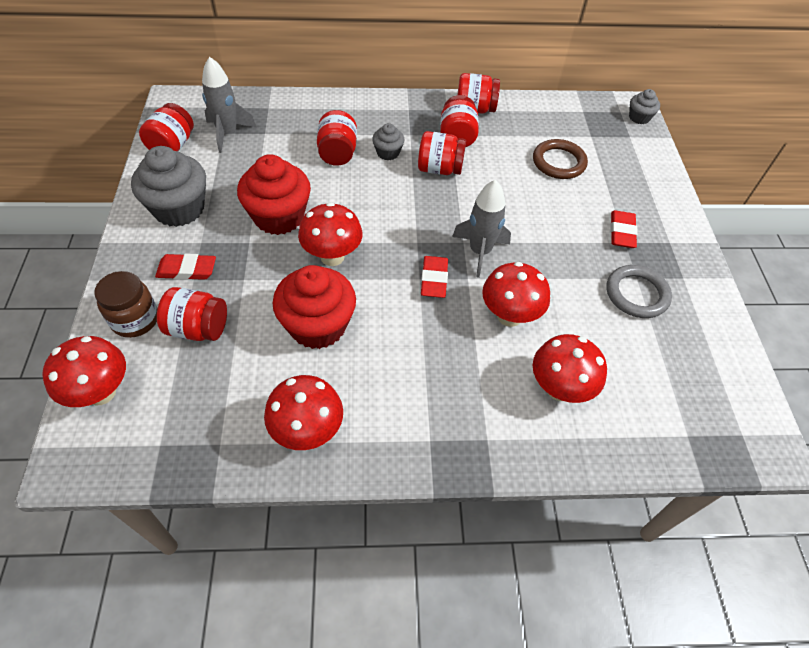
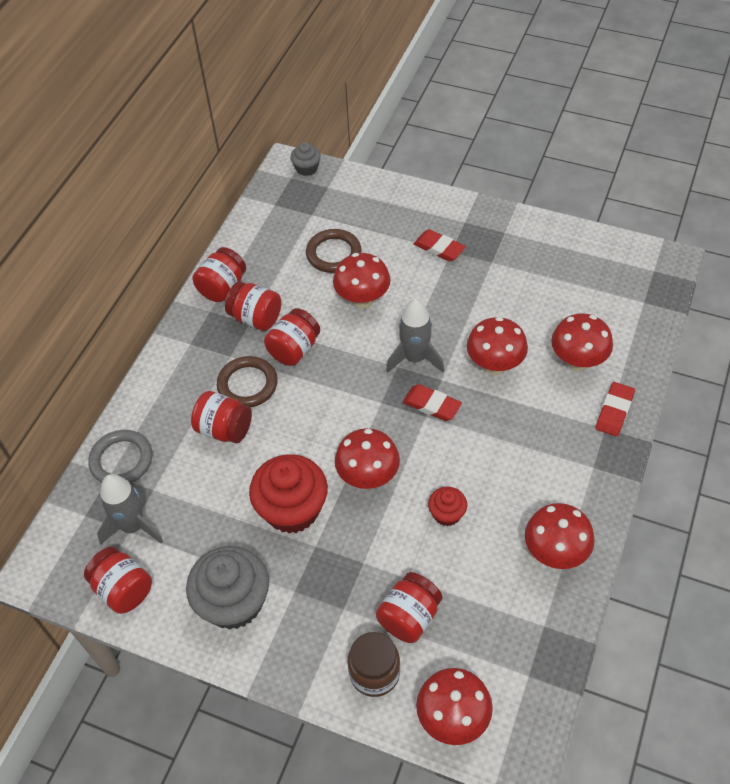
camera: 60 degrees left, 0 degrees up
red eraser [155,253,216,280] -> red eraser moved to [596,382,635,437]
red cupcake [273,265,356,349] -> red cupcake [428,487,467,526], size x0.50
grey cupcake [372,123,404,160] -> brown ring [217,356,278,408]
grey ring [606,265,672,318] -> grey ring moved to [88,430,152,484]
none -> red mushroom [333,253,390,309]

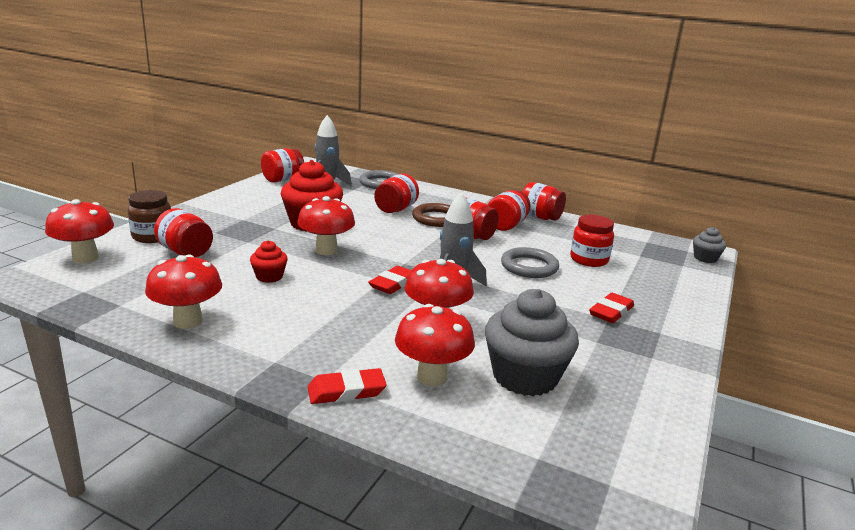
camera: 90 degrees right, 30 degrees down
grey cupcake [186,546,269,630] -> grey cupcake moved to [485,289,579,396]
brown ring [306,229,361,273] -> red jar [570,215,614,267]
red mushroom [333,253,390,309] -> grey ring [501,247,559,278]
red eraser [596,382,635,437] -> red eraser turned 45 degrees counterclockwise [308,368,387,404]

